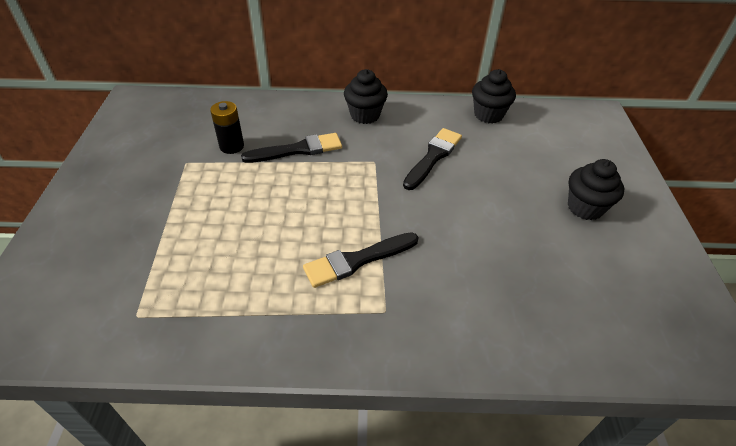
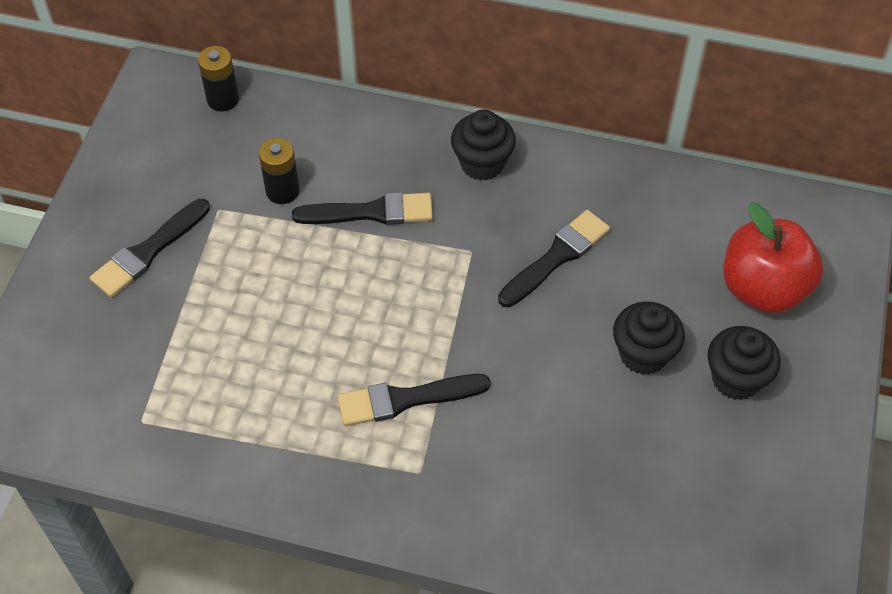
camera: 15 degrees right, 10 degrees up
black cupcake [472,69,516,124] -> black cupcake moved to [613,301,685,375]
none -> black brush [90,199,210,298]
none -> black battery [198,46,239,111]
none -> red apple [723,202,824,313]

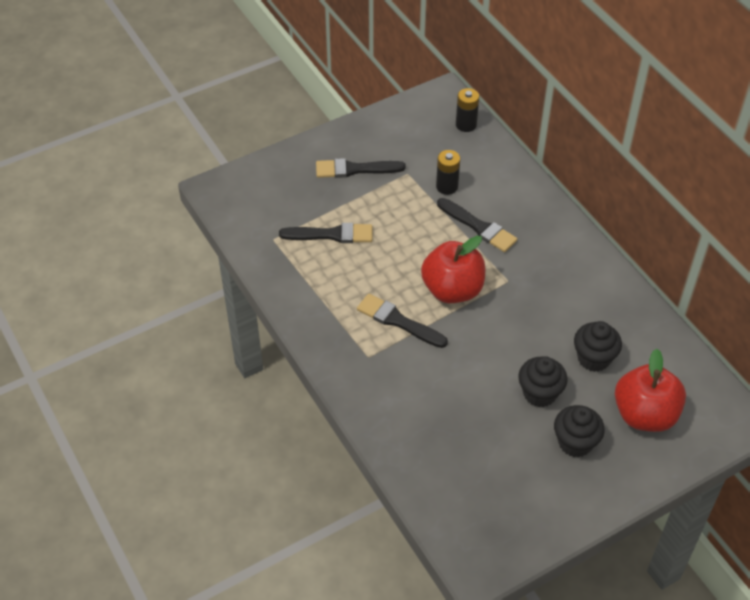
camera: 45 degrees right, 5 degrees down
black cupcake [451,109,516,181] -> black cupcake moved to [574,321,622,372]
black brush [498,210,610,307] -> black brush moved to [279,223,373,243]
none -> red apple [421,236,485,303]

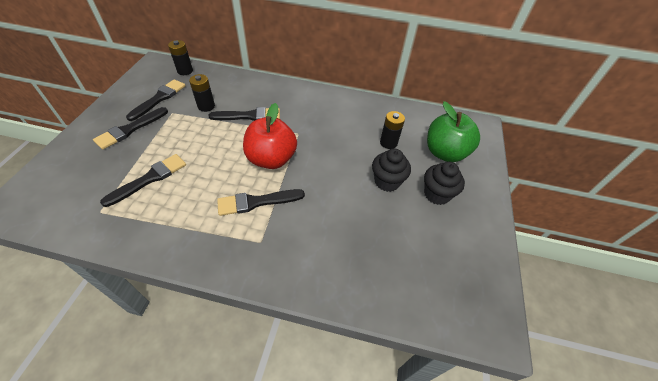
camera: 50 degrees left, 0 degrees up
black cupcake [574,321,622,372] -> black battery [380,111,405,149]
red apple [615,349,686,432] -> green apple [427,101,480,162]
none -> black brush [126,79,186,121]

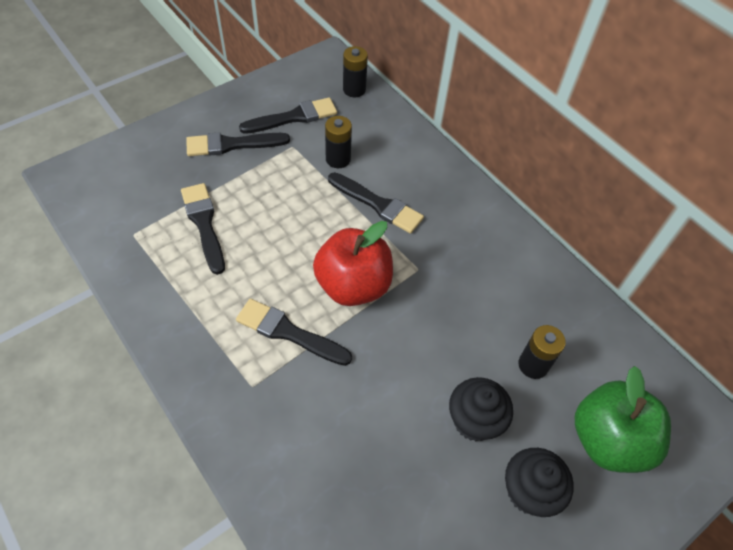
camera: 40 degrees right, 5 degrees up
black brush [100,154,186,207] -> black brush turned 105 degrees counterclockwise [181,183,225,275]

